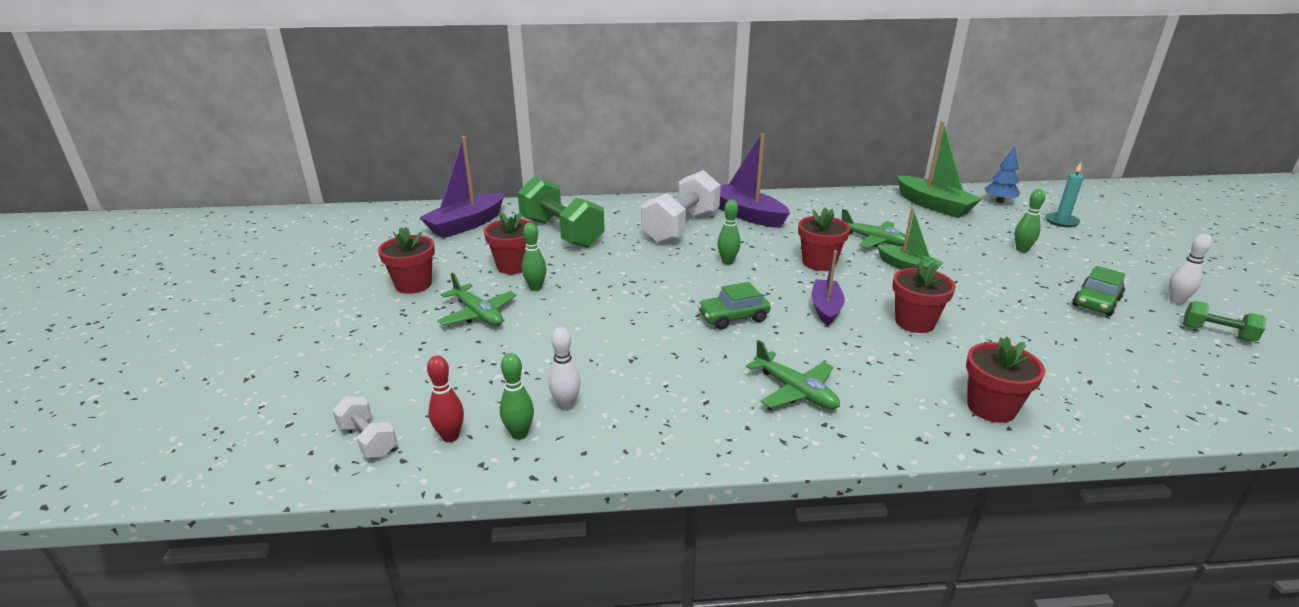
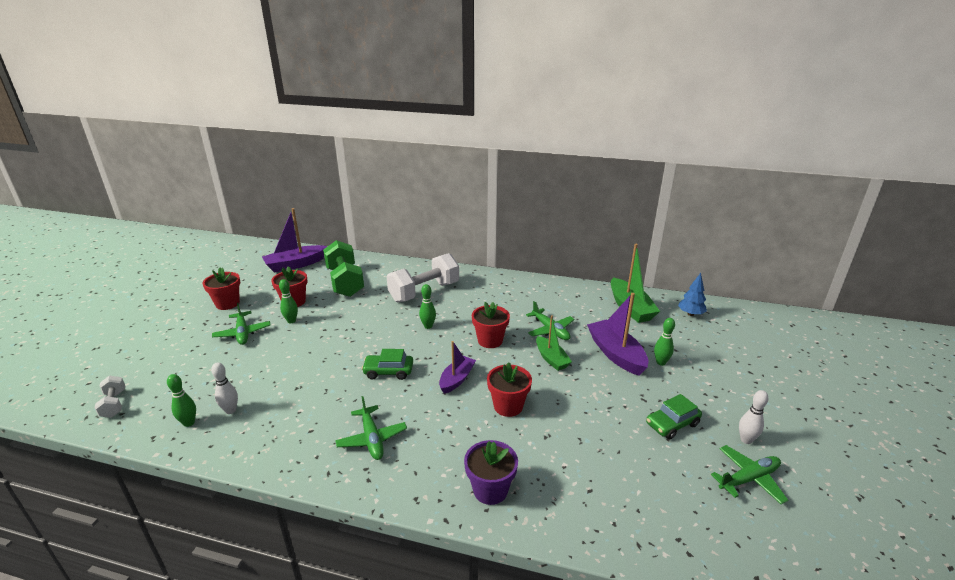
camera: 20 degrees right, 0 degrees up
red bowling pin [427,355,464,442] -> none
purple boat [718,133,790,228] -> purple boat moved to [587,293,648,376]
red flower pot [966,337,1045,423] -> purple flower pot [464,440,518,505]
turquoise candle [1045,162,1084,227] -> none
green dumbbell [1183,301,1267,341] -> green plane [711,445,788,504]

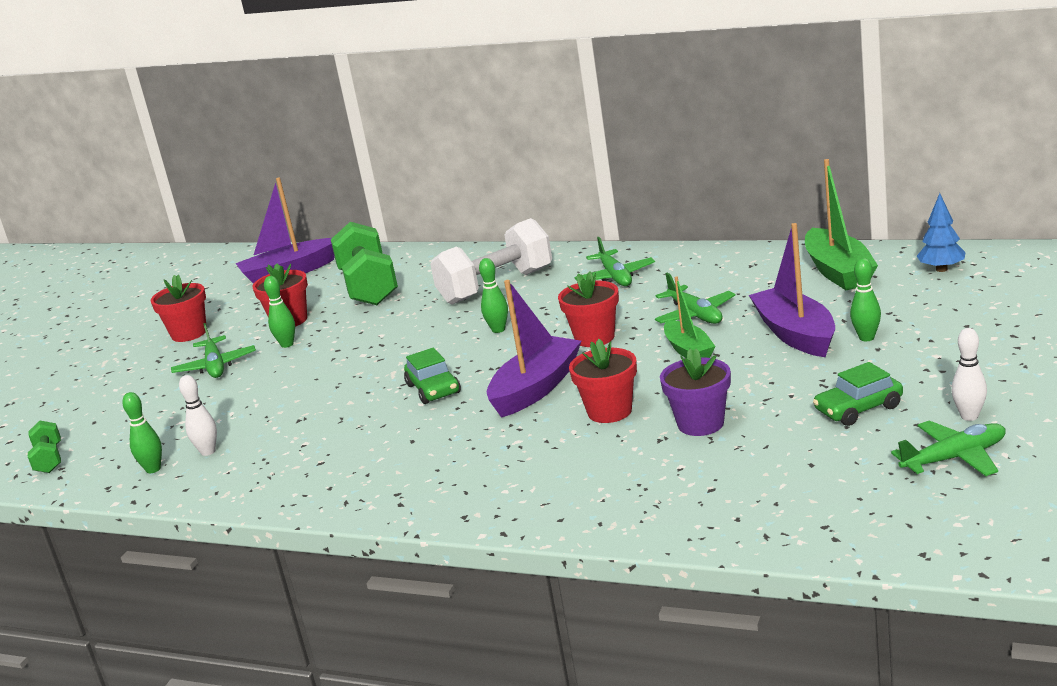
camera: 10 degrees right, 5 degrees down
white dumbbell [94,376,125,418] -> green dumbbell [28,421,61,473]
green plane [335,396,407,460] -> green plane moved to [575,237,655,286]
green car [362,349,413,380] -> green car turned 120 degrees counterclockwise [404,348,461,404]
purple boat [439,341,476,394] -> purple boat [487,280,582,418], size x1.60
purple flower pot [464,440,518,505] -> purple flower pot moved to [660,348,731,436]

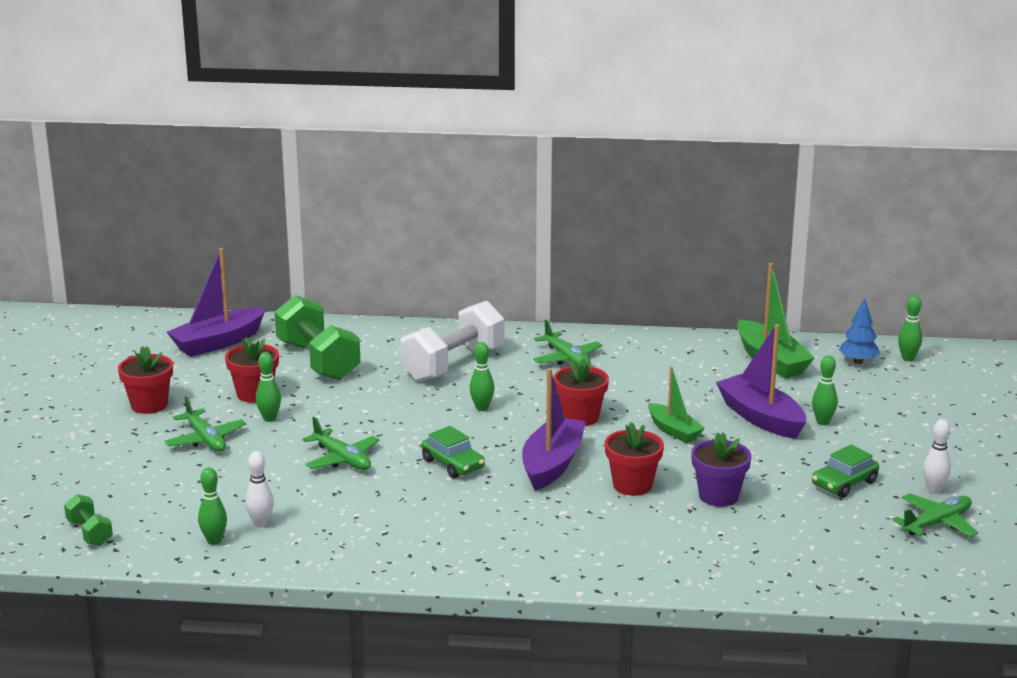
camera: 20 degrees left, 0 degrees up
green plane [655,273,736,324] -> green plane moved to [302,417,380,470]
none -> green bowling pin [898,295,922,361]

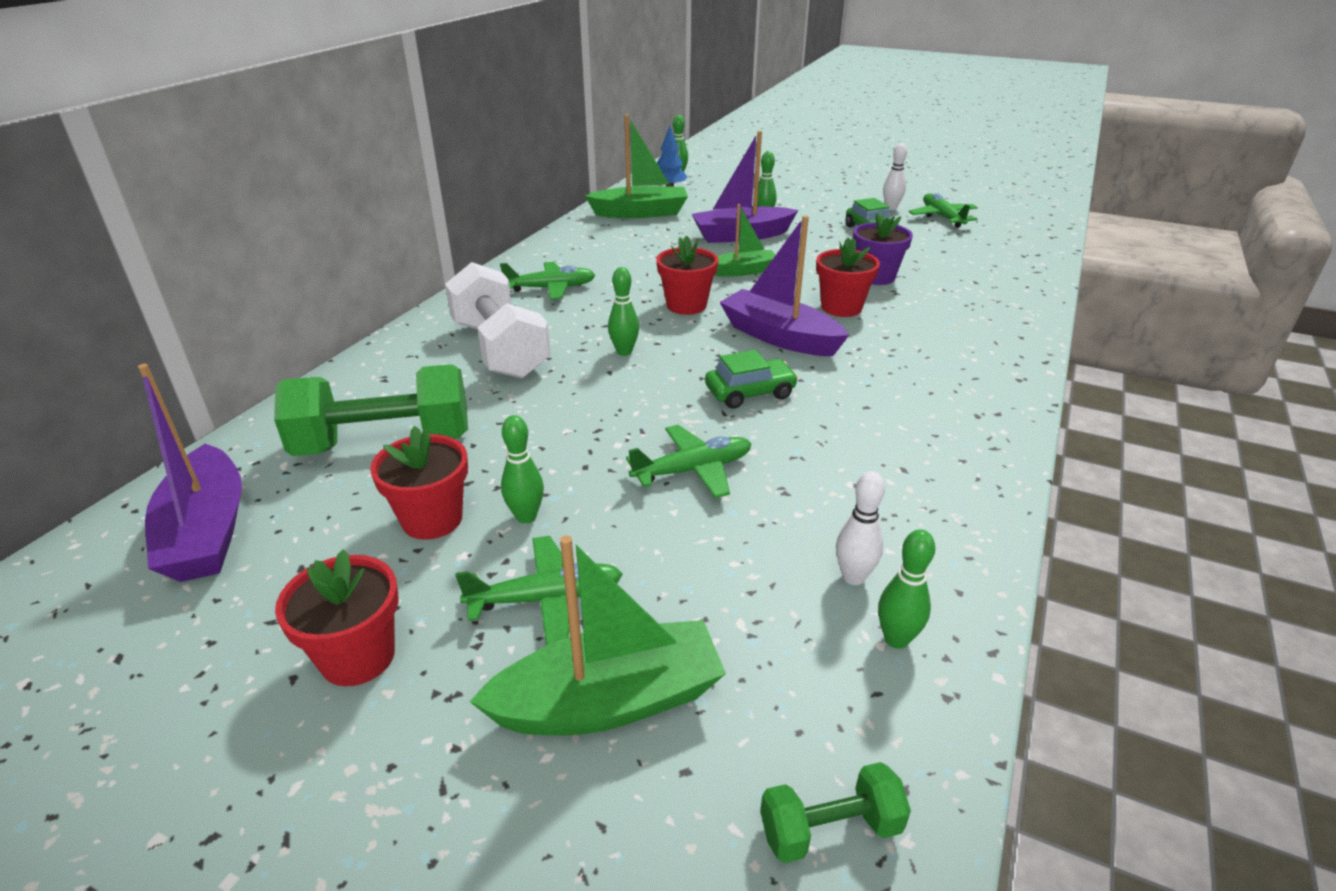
camera: 70 degrees left, 10 degrees up
none -> green boat [469,535,726,735]

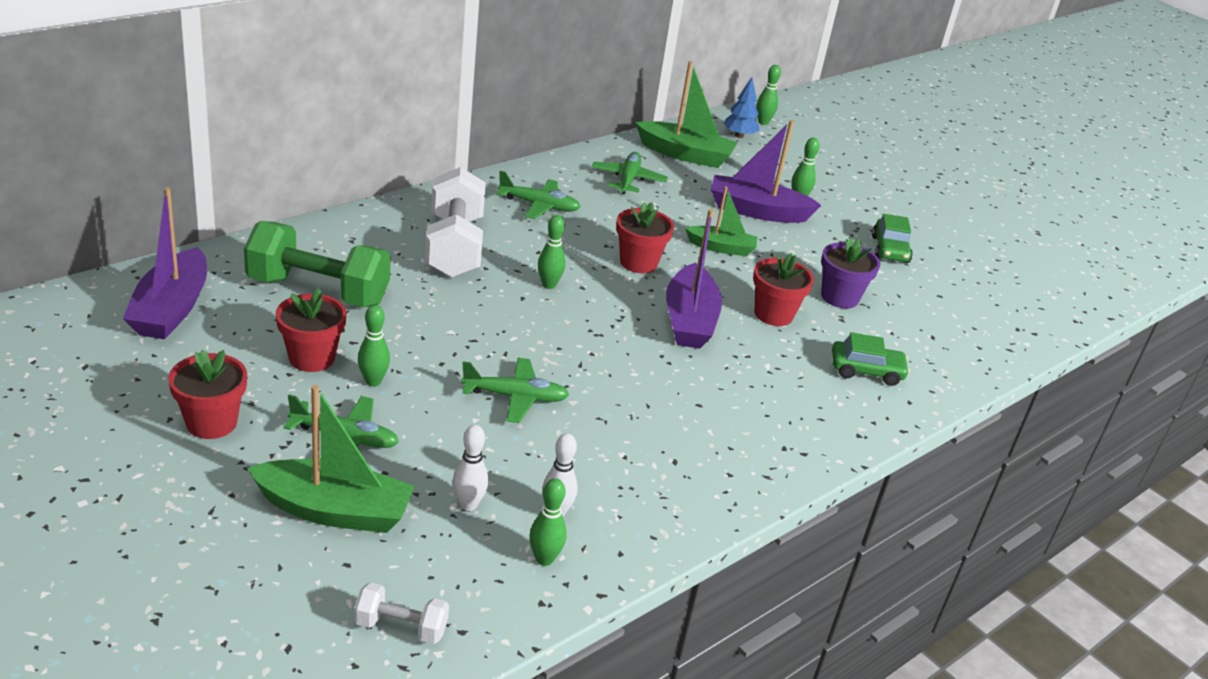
camera: 20 degrees right, 0 degrees up
green car [705,350,798,409] -> green car moved to [832,332,910,386]
purple boat [720,215,849,356] -> purple boat turned 150 degrees counterclockwise [666,209,722,349]
green dumbbell [760,762,911,863] -> white dumbbell [354,582,449,644]
white bowling pin [883,143,907,210] -> white bowling pin moved to [453,425,488,511]
green plane [909,193,978,228] -> green plane moved to [592,152,668,194]

